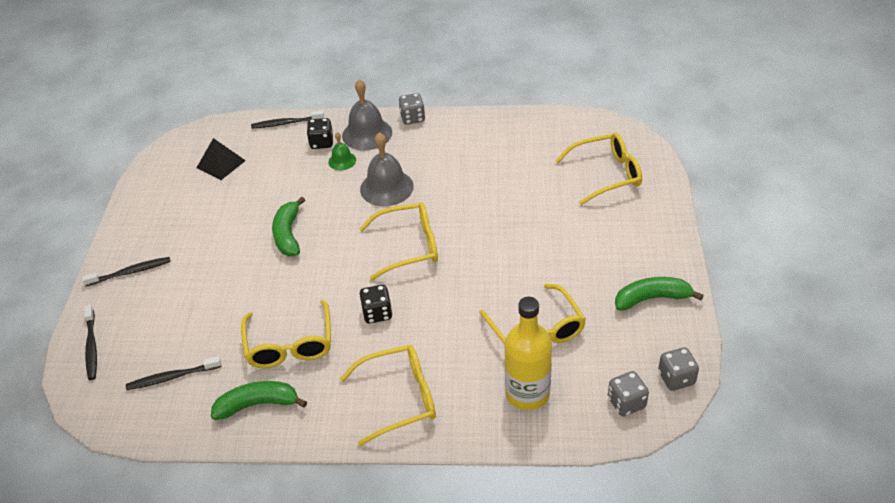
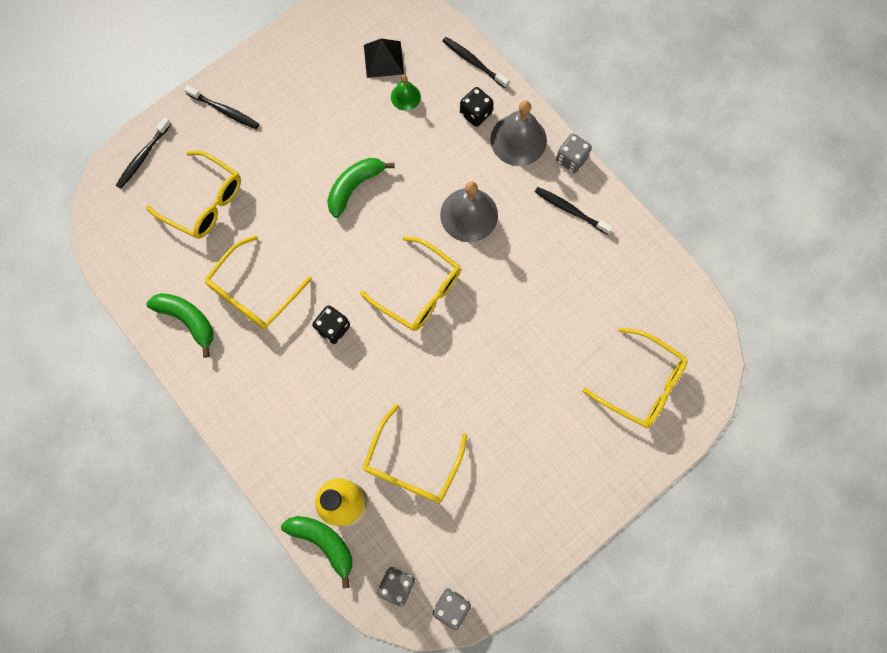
camera: 45 degrees right, 30 degrees up
black toothbrush [126,356,221,390] -> black toothbrush moved to [535,187,613,235]
green bell [328,132,356,170] -> green bell moved to [391,75,421,111]
yellow glasses [340,345,436,446] -> yellow glasses moved to [146,150,241,239]
green banana [615,277,704,311] -> green banana moved to [281,516,352,589]

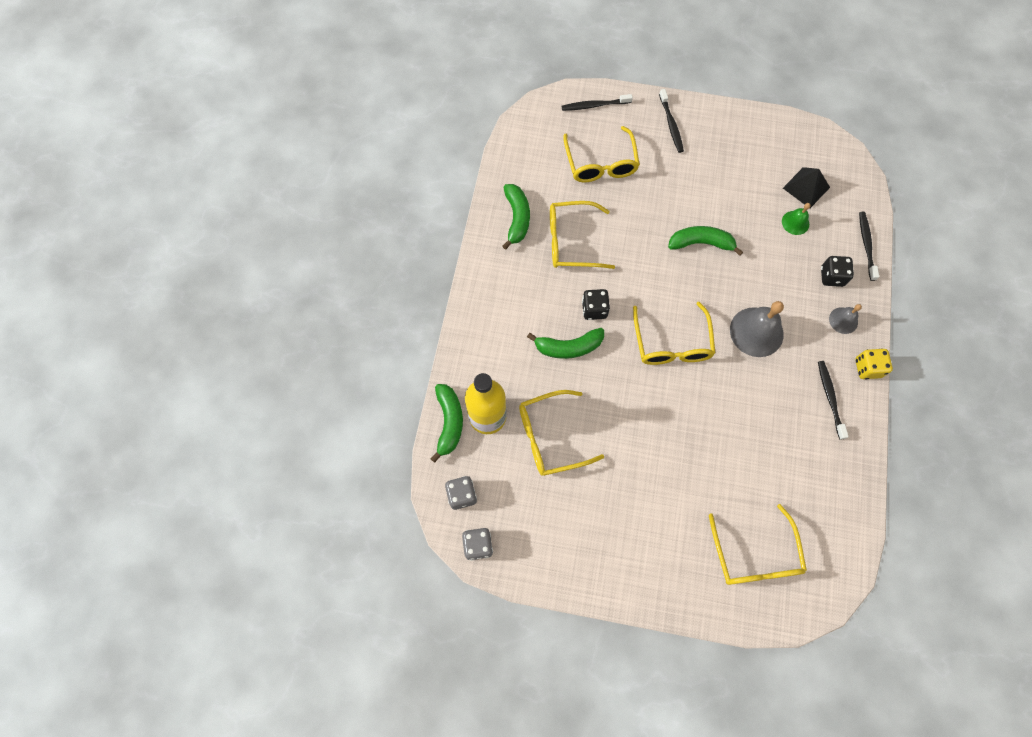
camera: 50 degrees right, 5 degrees down
grey bell [490,100,547,166] -> grey bell [829,304,862,334], size x0.54
grey dice [556,134,592,173] -> yellow dice [855,349,893,379]
none -> green banana [527,328,604,359]

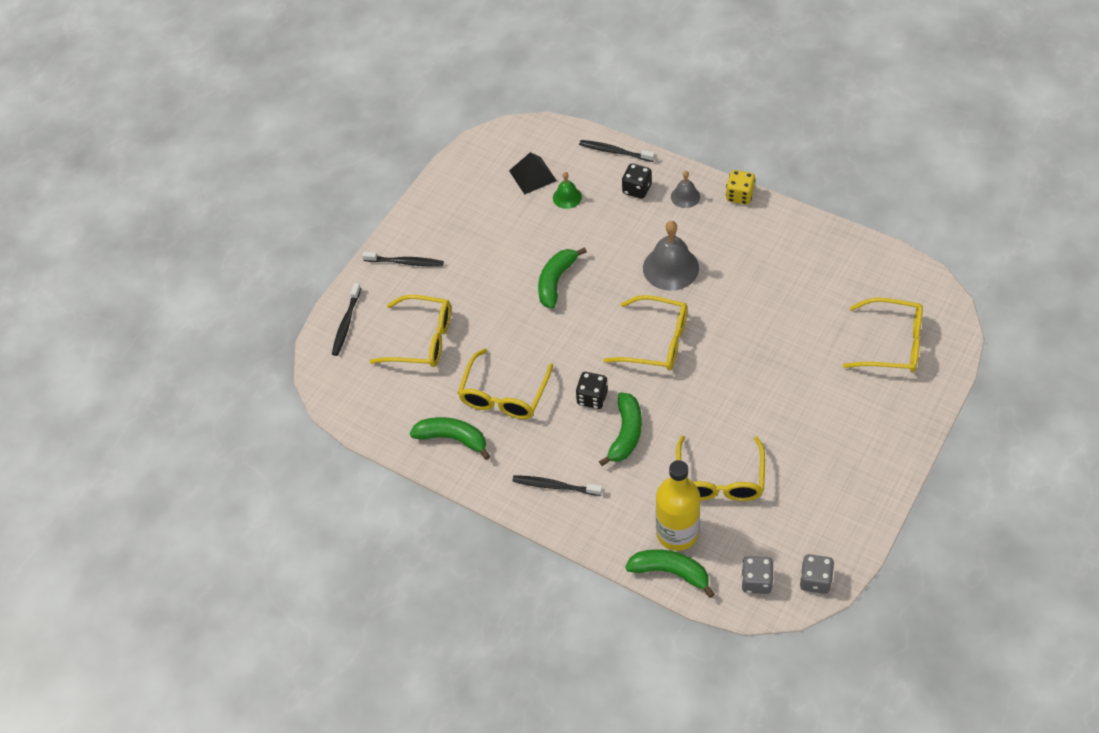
camera: 65 degrees left, 15 degrees down
black toothbrush [818,361,849,440] -> black toothbrush moved to [512,475,603,496]

